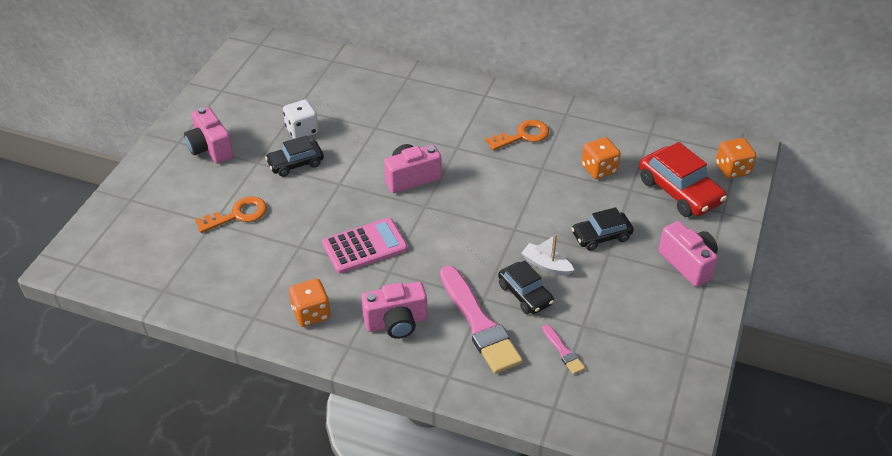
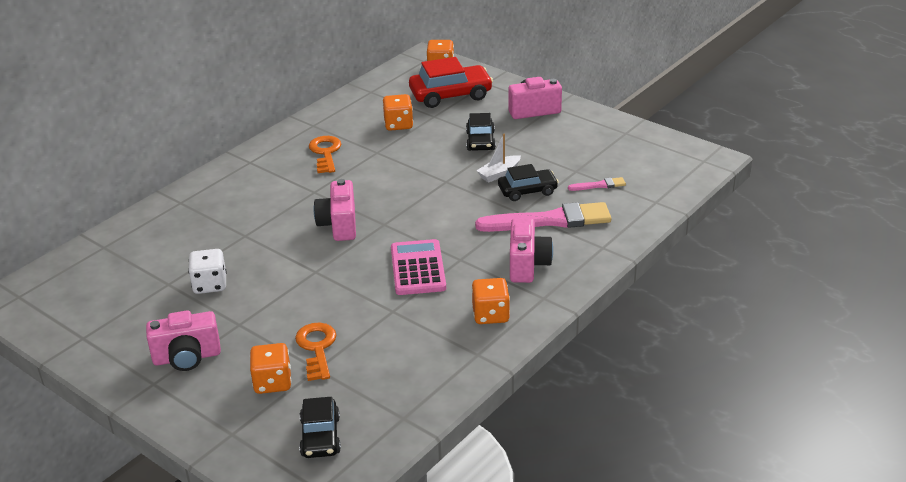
camera: 70 degrees left, 10 degrees down
black car [265,136,324,177] -> black car moved to [299,397,341,458]
none -> orange dice [250,343,291,394]

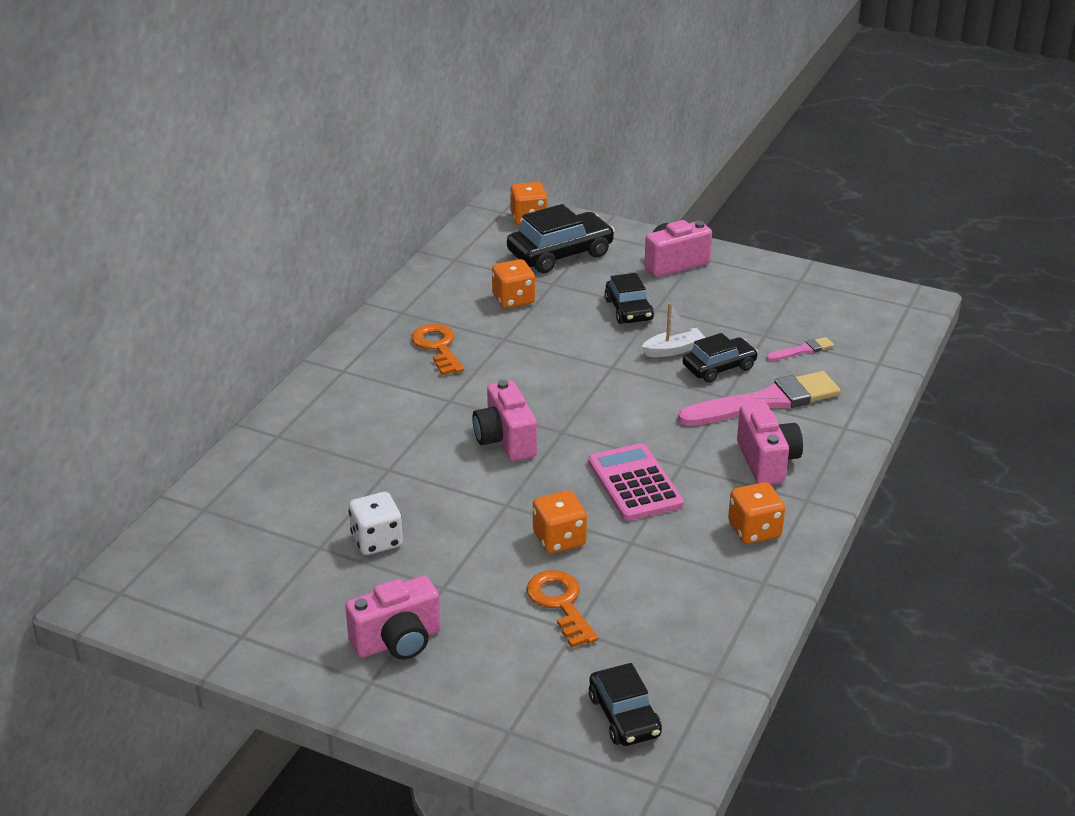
camera: 15 degrees left, 0 degrees up
orange dice [250,343,291,394] -> orange dice moved to [533,490,587,553]
red car [409,57,493,108] -> black car [507,204,615,273]
white boat [477,134,521,183] -> white boat turned 150 degrees counterclockwise [642,303,705,357]

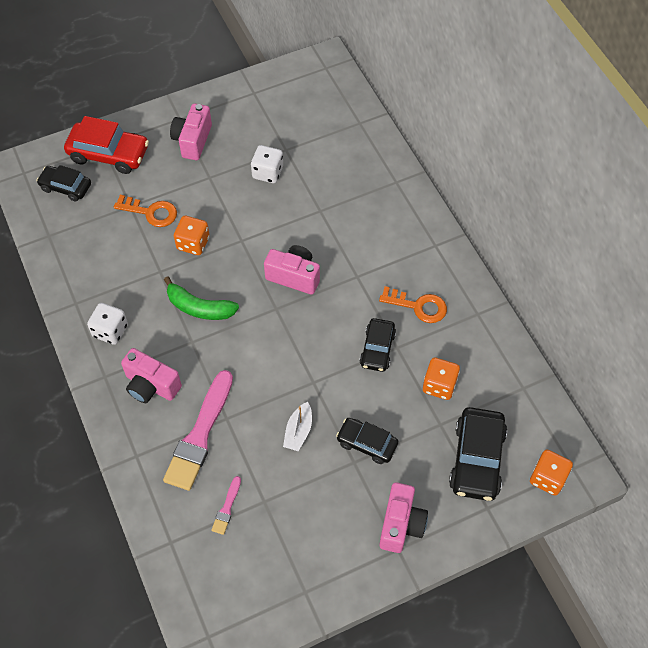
camera: 130 degrees right, 25 degrees up
pink calculator [588,443,684,521] -> green banana [164,276,239,320]
black car [683,333,758,383] -> black car moved to [359,318,396,372]
orange dice [728,482,785,544] -> white dice [87,303,128,345]
none -> red car [64,116,149,174]

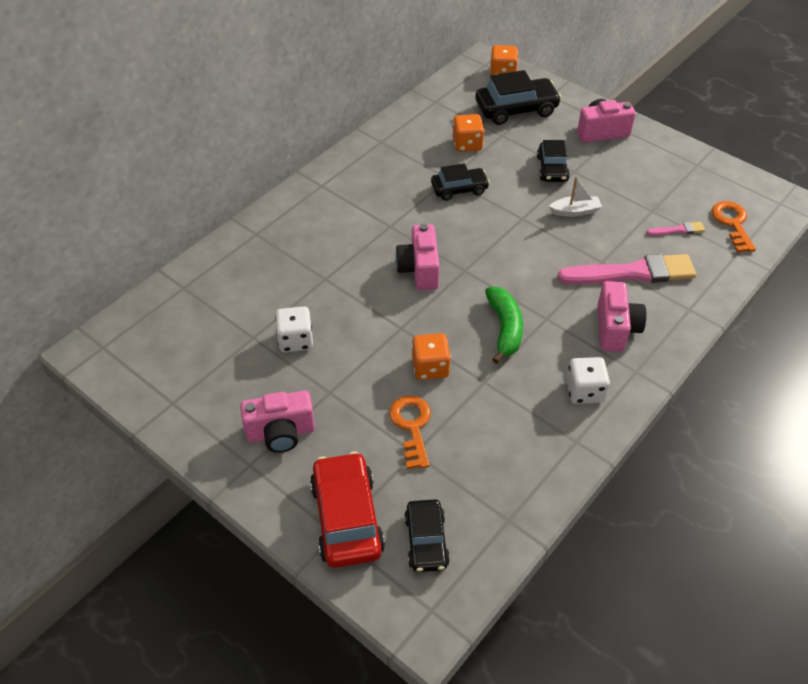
camera: 115 degrees left, 10 degrees down
orange key [379,286,447,323] -> orange key moved to [712,201,756,252]

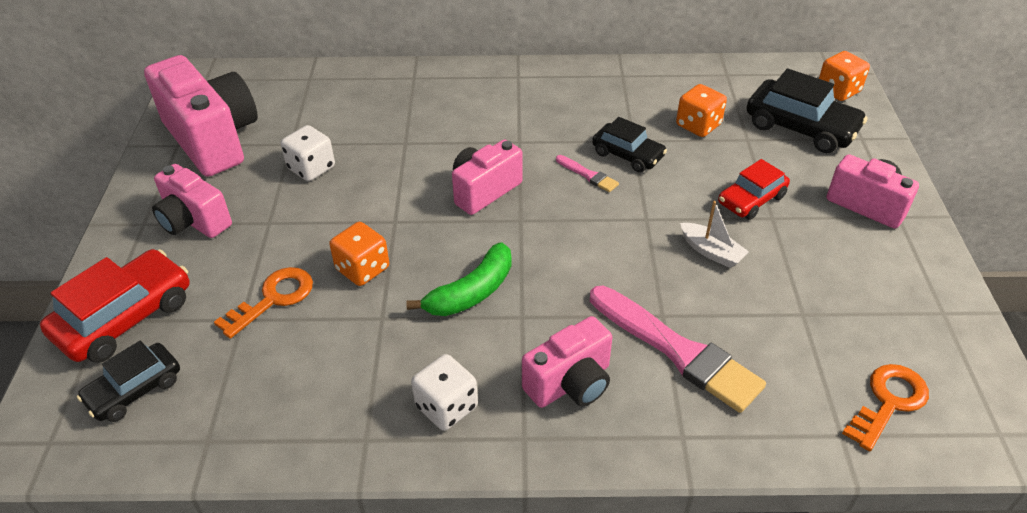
camera: 50 degrees right, 5 degrees down
black car [537,140,570,182] -> red car [718,159,790,220]
pink brush [646,222,705,236] -> pink brush moved to [556,155,619,192]
none -> pink camera [144,55,258,177]

